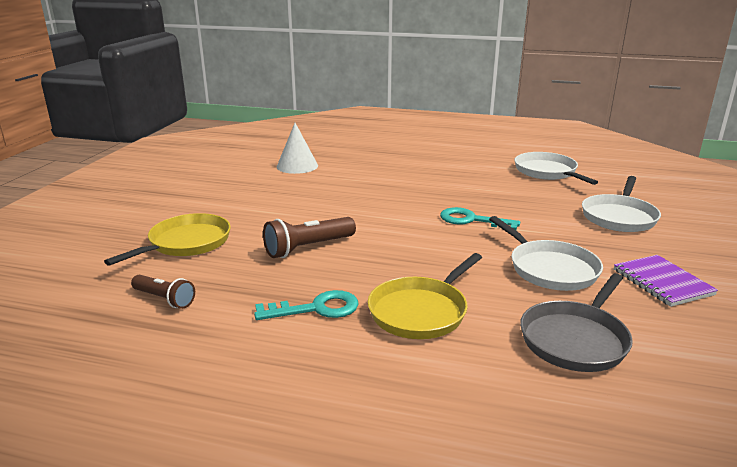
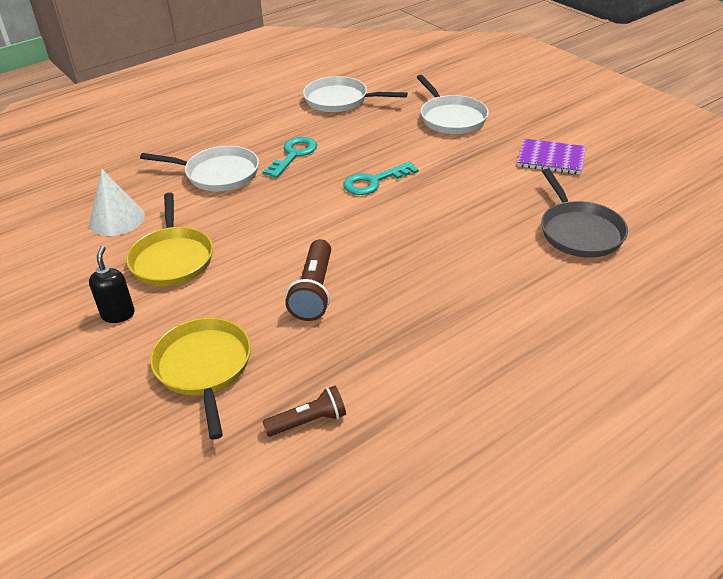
camera: 50 degrees left, 15 degrees up
turquoise key [254,290,359,320] -> turquoise key moved to [262,137,317,178]
yellow pan [368,253,482,339] -> yellow pan moved to [126,193,213,286]
white pan [489,216,603,291] -> white pan moved to [140,146,259,191]
none -> black soap dispenser [89,246,135,323]

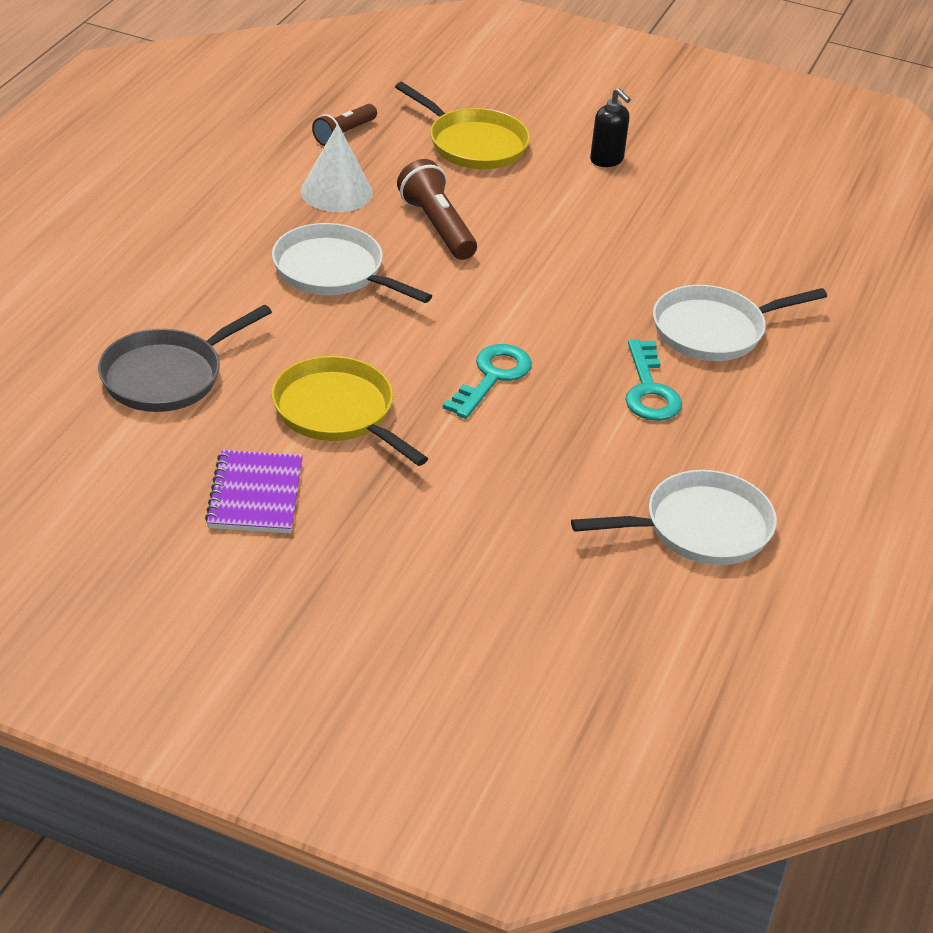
camera: 145 degrees right, 0 degrees up
white cone [89,169,145,236] -> white cone moved to [300,124,373,212]
yellow pan [126,193,213,286] -> yellow pan moved to [272,356,428,466]
white pan [416,75,489,134] -> white pan moved to [272,223,432,303]
purple notebook [517,139,586,174] -> purple notebook turned 75 degrees counterclockwise [205,450,303,534]
grey pan [541,169,628,258] -> grey pan turned 90 degrees counterclockwise [98,305,272,412]

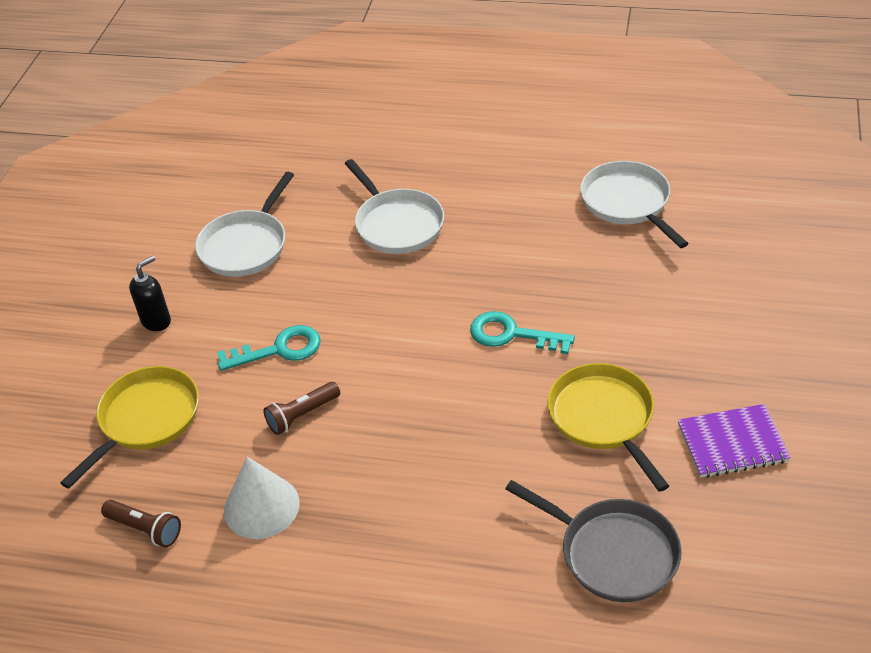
camera: 95 degrees left, 5 degrees up
white pan [272,223,432,303] -> white pan moved to [195,172,294,277]
yellow pan [272,356,428,466] -> yellow pan turned 120 degrees clockwise [547,363,669,492]
brown flashlight [397,159,477,260] -> brown flashlight [263,382,340,435], size x0.66
turquoise key [625,340,682,421] -> turquoise key moved to [217,325,321,371]

